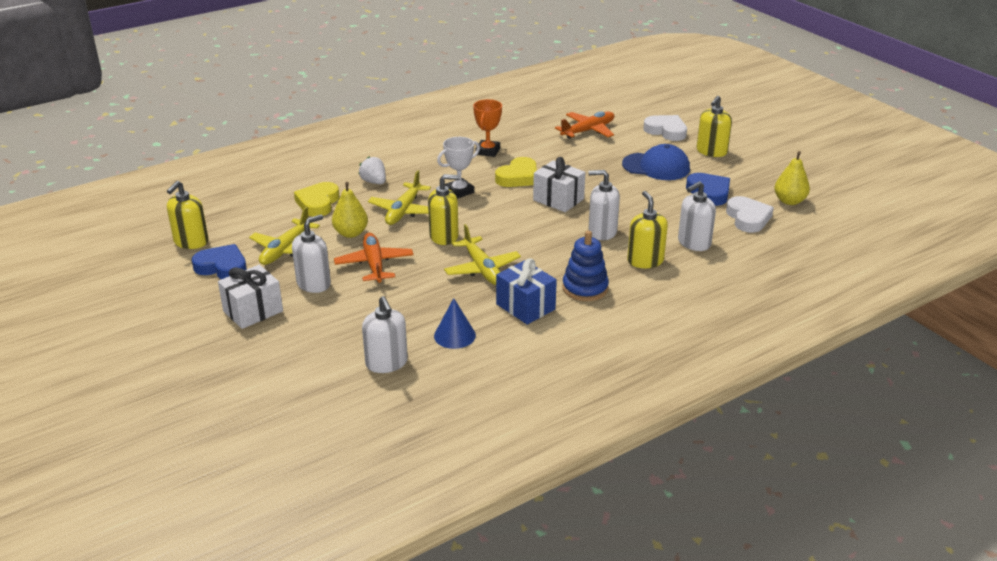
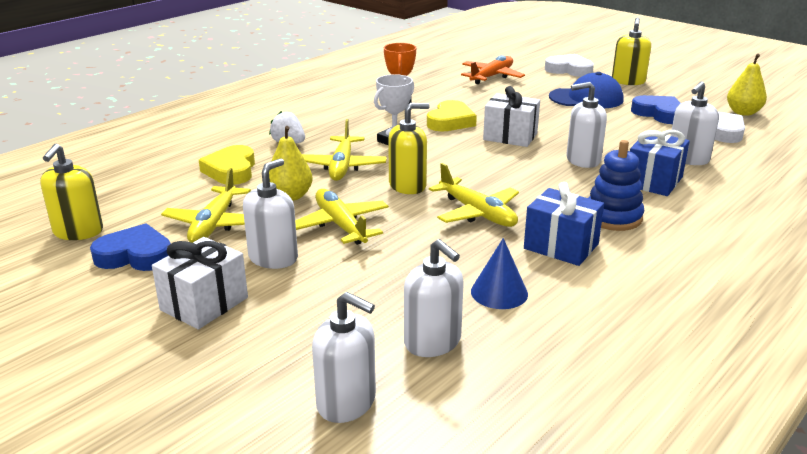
camera: 15 degrees left, 5 degrees down
orange plane [334,233,414,283] -> yellow plane [295,189,389,245]
yellow soap dispenser [627,191,668,268] -> blue gift [630,130,690,196]
none -> white soap dispenser [312,292,376,423]

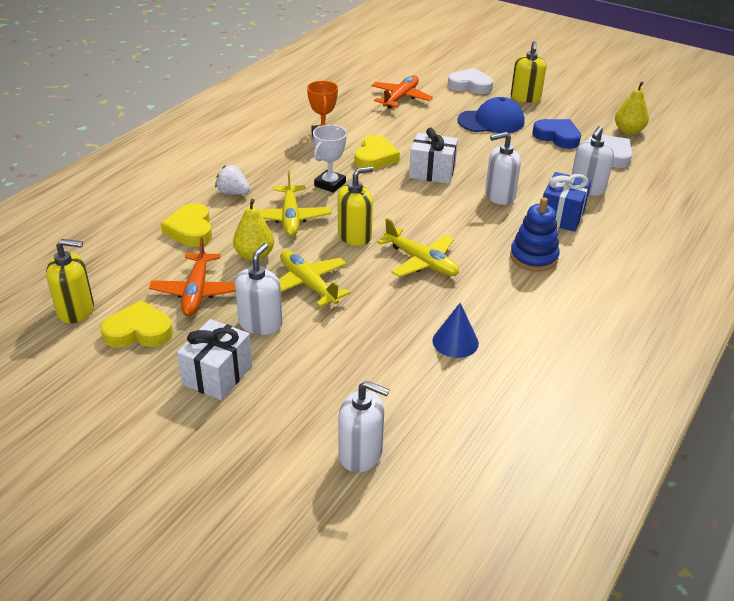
camera: 10 degrees left, 10 degrees up
yellow soap dispenser [40,144,103,240] -> yellow soap dispenser turned 90 degrees counterclockwise [46,239,94,323]
blue heart [90,223,171,271] -> yellow heart [101,300,173,348]
yellow plane [161,168,251,243] -> orange plane [149,237,236,316]
white soap dispenser [404,239,464,357] -> none
blue gift [524,182,604,266] -> none

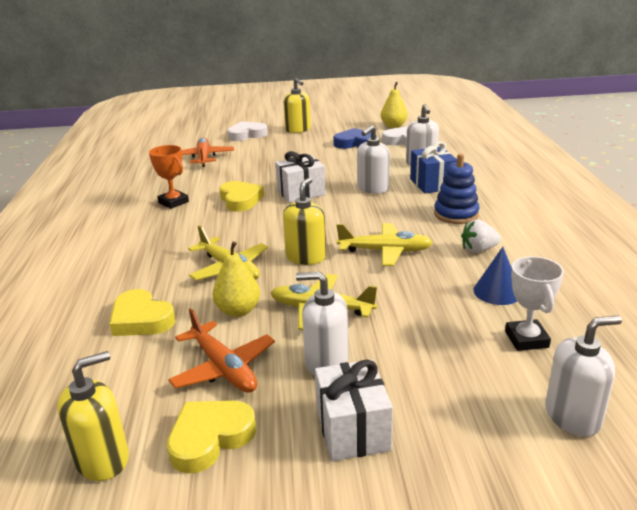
camera: 35 degrees left, 10 degrees down
white strawberry [215,165,250,195] -> white strawberry moved to [461,219,501,253]
white soap dispenser [235,243,282,335] -> white soap dispenser turned 60 degrees counterclockwise [296,272,349,375]
white trophy [313,125,347,193] -> white trophy moved to [505,256,564,351]
blue cap [457,97,525,133] -> none

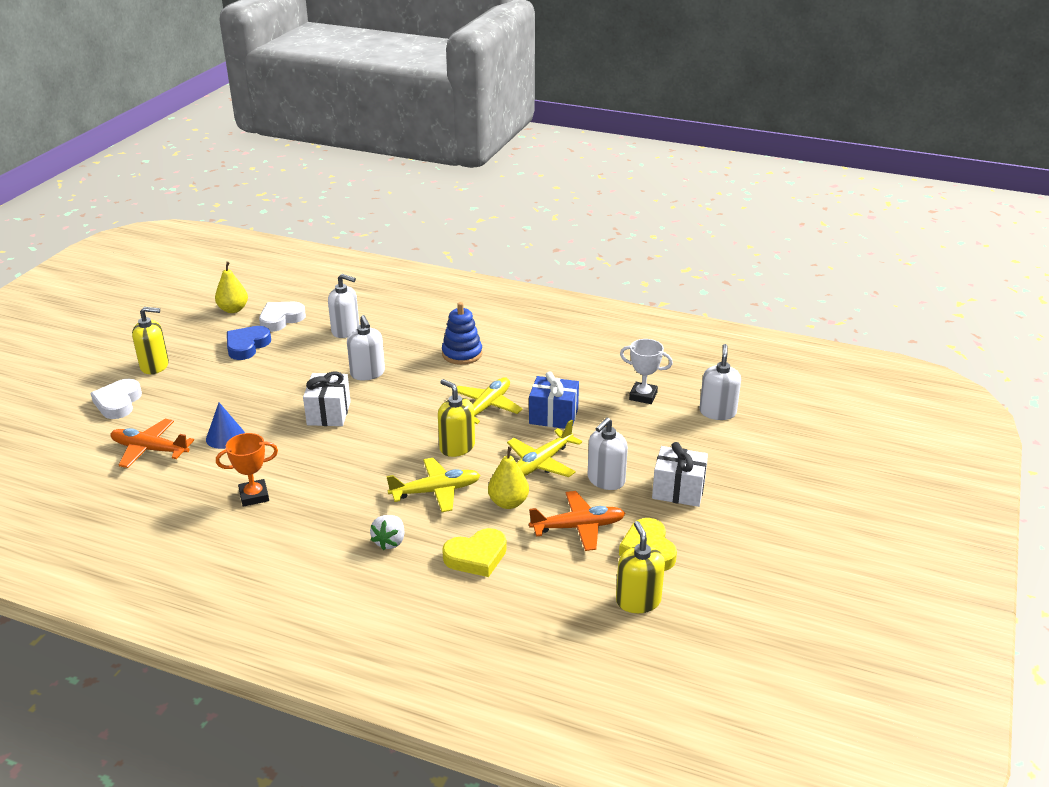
camera: 65 degrees left, 5 degrees up
yellow heart [219,181,264,212] -> none
blue gift [410,142,457,193] -> blue gift moved to [529,371,579,429]
white strawberry [461,219,501,253] -> white strawberry moved to [370,515,405,550]
blue cone [474,247,517,305] -> blue cone moved to [206,403,245,449]

